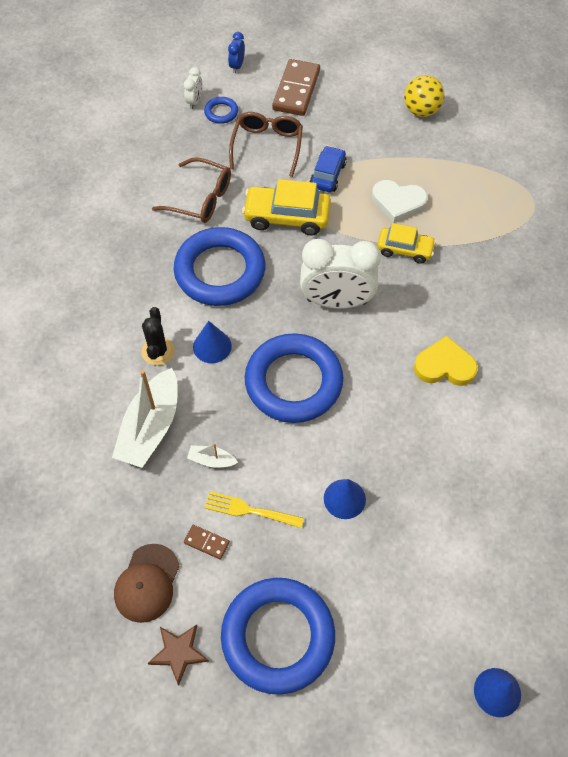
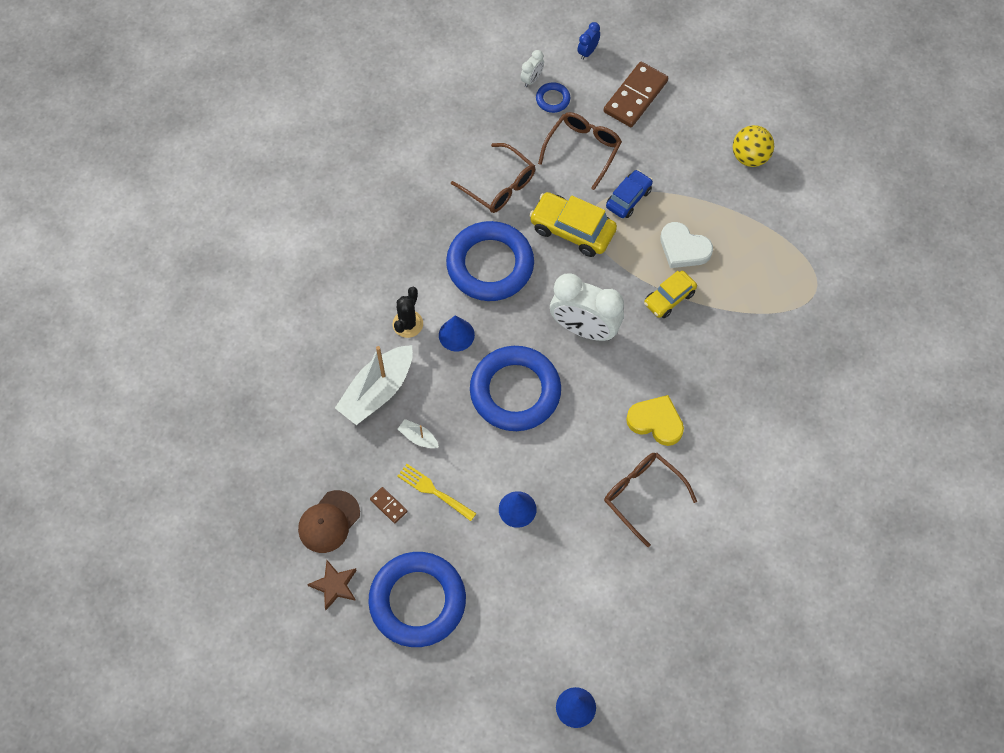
camera: 20 degrees right, 5 degrees up
yellow car [377,223,436,264] -> yellow car turned 105 degrees clockwise [644,271,697,318]
none -> brown glasses [604,453,697,547]

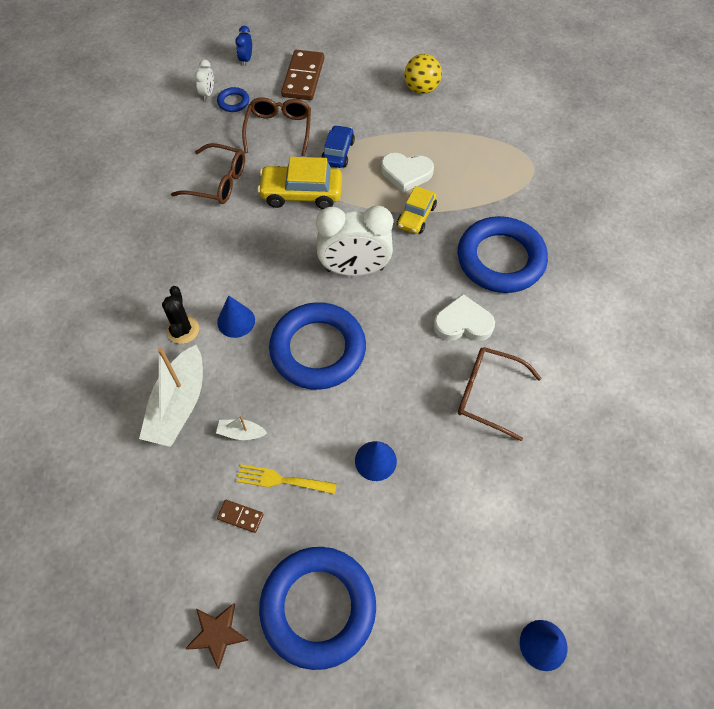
camera: 25 degrees left, 5 degrees down
brown cap [298,490,360,553] -> none
blue ring [446,221,534,301] -> blue ring moved to [458,216,548,293]
yellow heart [626,395,684,446] -> white heart [433,294,495,341]

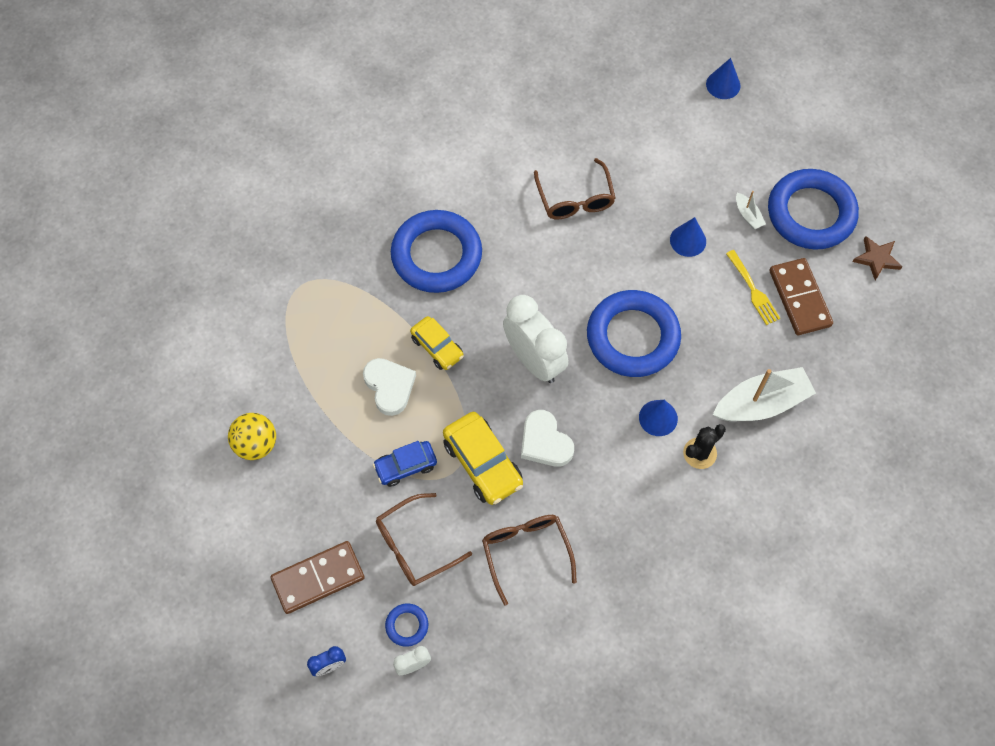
camera: 125 degrees left, 5 degrees up
white boat [216,416,267,440] -> white boat moved to [736,191,766,229]
brown domino [217,500,264,533] -> brown domino [769,258,833,335], size x2.15
yellow car [397,186,437,234] -> yellow car turned 60 degrees clockwise [410,316,464,370]
white heart [433,294,495,341] -> white heart moved to [521,410,574,467]

